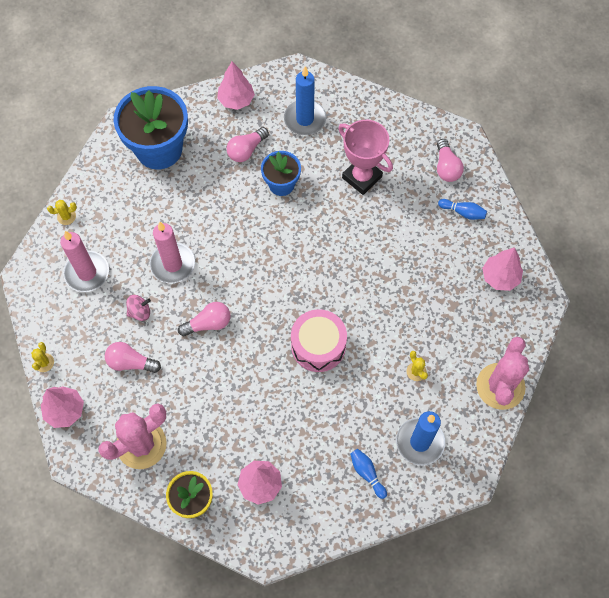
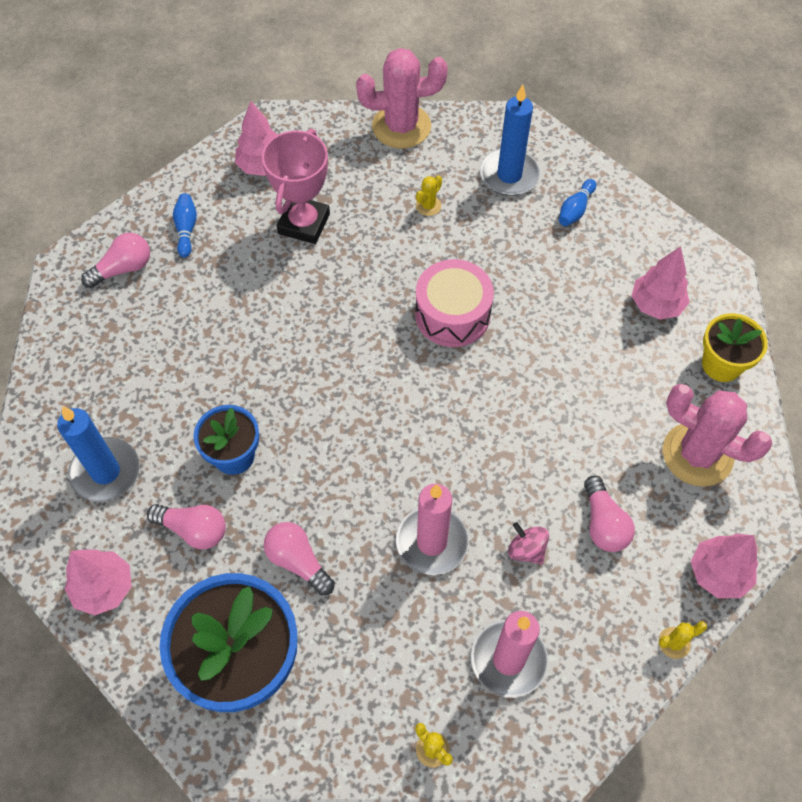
camera: 115 degrees left, 5 degrees down
pink light bulb [178,302,230,336] -> pink light bulb moved to [264,522,335,595]
pink trophy [338,120,393,195] -> pink trophy moved to [262,129,330,244]

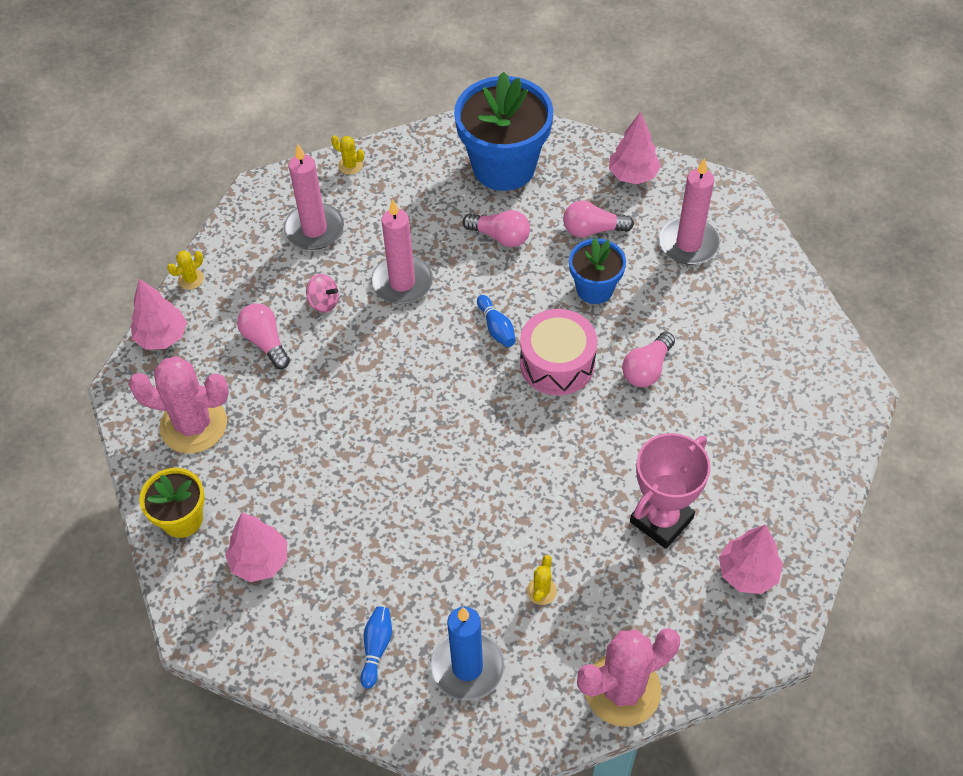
camera: 160 degrees right, 5 degrees down
blue candle [57,406,140,502] -> pink candle [659,158,720,265]
pink light bulb [81,233,150,288] -> pink light bulb moved to [622,332,675,387]
blue bowling pin [173,193,197,258] -> blue bowling pin moved to [477,295,516,347]
pink trophy [262,129,330,244] -> pink trophy turned 45 degrees clockwise [630,433,711,549]
pink drum [415,259,494,347] -> pink drum moved to [520,309,597,395]

